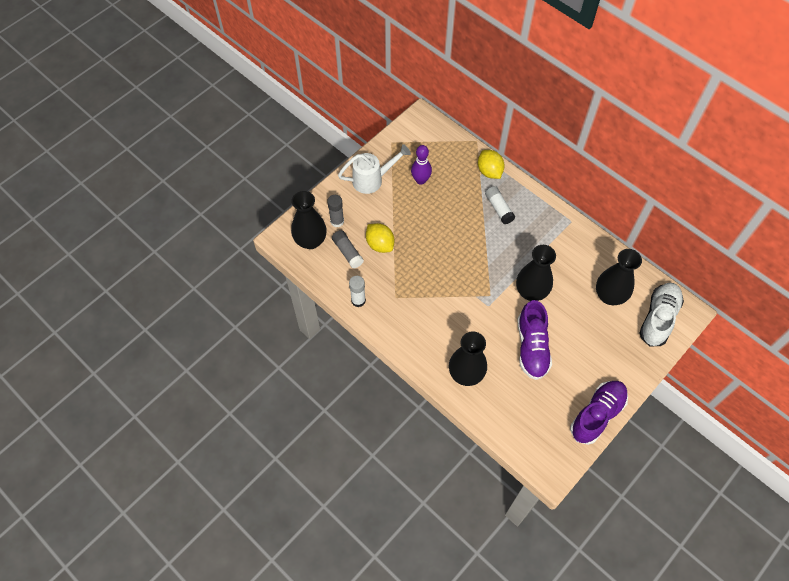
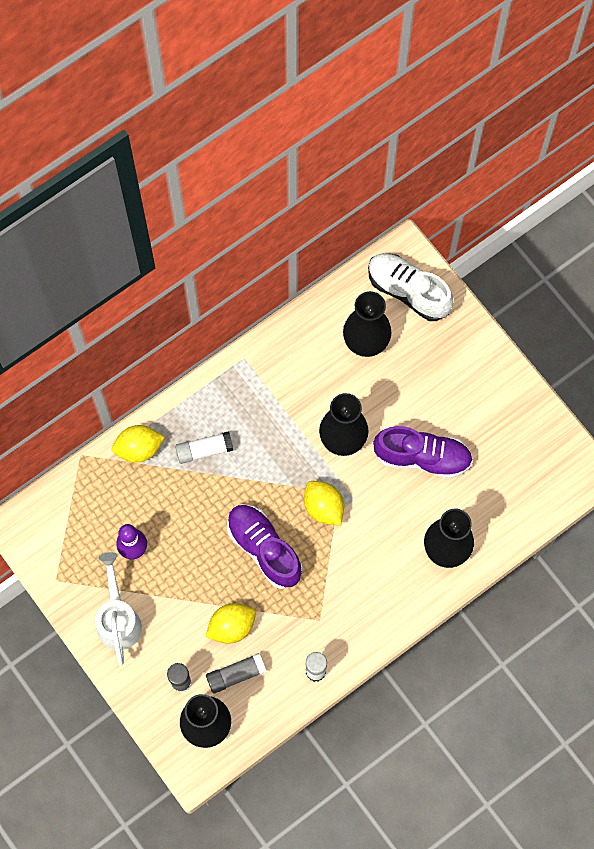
camera: 80 degrees left, 10 degrees up
purple shoe [570,381,628,445] -> purple shoe moved to [227,504,302,589]
none -> yellow lemon [304,481,344,525]

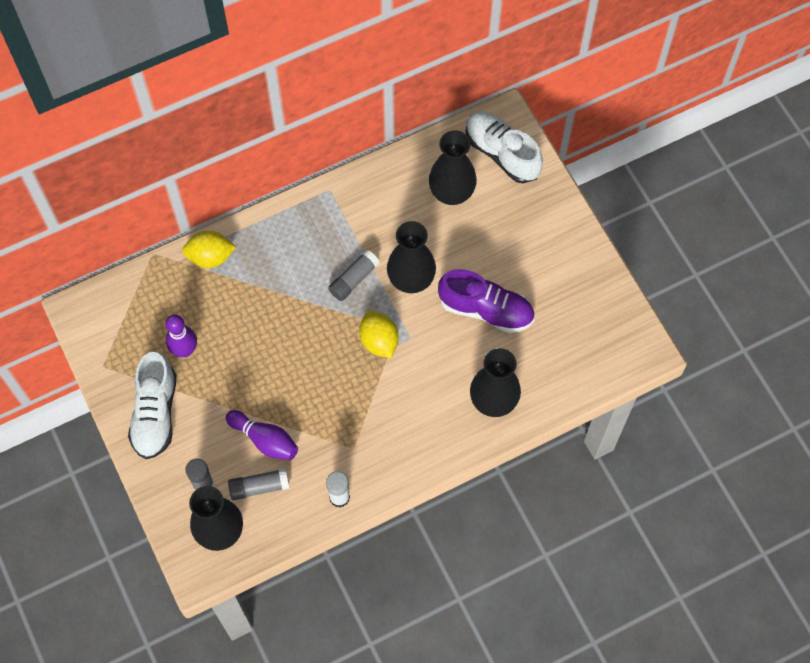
camera: 10 degrees right, 5 degrees down
white watering can [95,552,142,666] -> white shoe [128,352,176,459]
white glue stick [175,431,234,464] -> none
yellow lemon [206,603,256,644] -> purple bowling pin [226,410,298,460]
purple shoe [227,504,302,589] -> none
none -> grey glue stick [328,250,380,301]

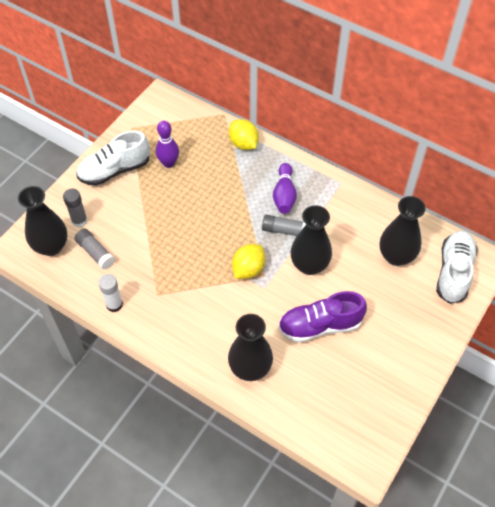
camera: 60 degrees right, 10 degrees down
purple bowling pin [226,410,298,460] -> purple bowling pin moved to [273,163,297,214]
purple shoe [438,269,534,333] -> purple shoe turned 90 degrees clockwise [278,291,367,343]

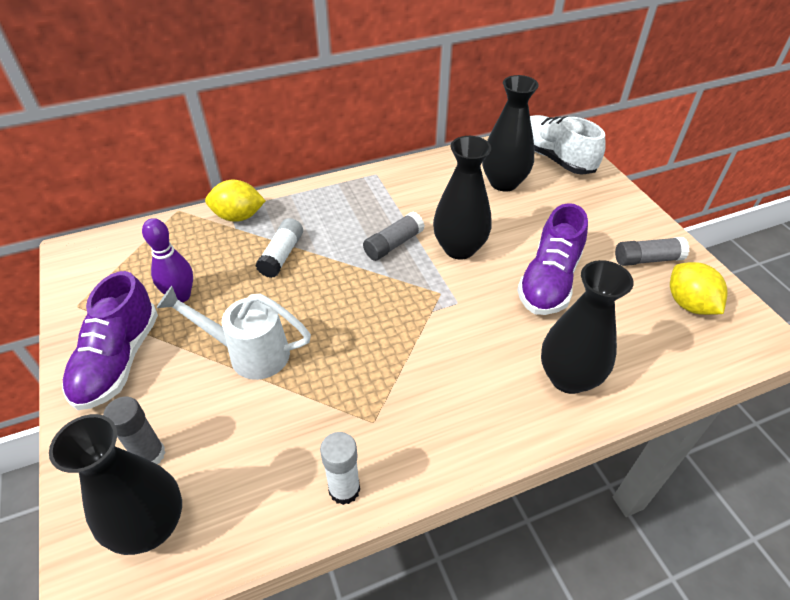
camera: 55 degrees left, 10 degrees down
grey glue stick [75,229,115,269] -> grey glue stick moved to [615,237,689,266]
white shoe [76,131,150,186] -> purple shoe [62,271,158,410]
yellow lemon [232,244,265,279] -> yellow lemon moved to [670,262,728,315]
purple bowling pin [273,163,297,214] -> none
none -> white watering can [157,286,311,380]
none -> white glue stick [256,218,303,278]

